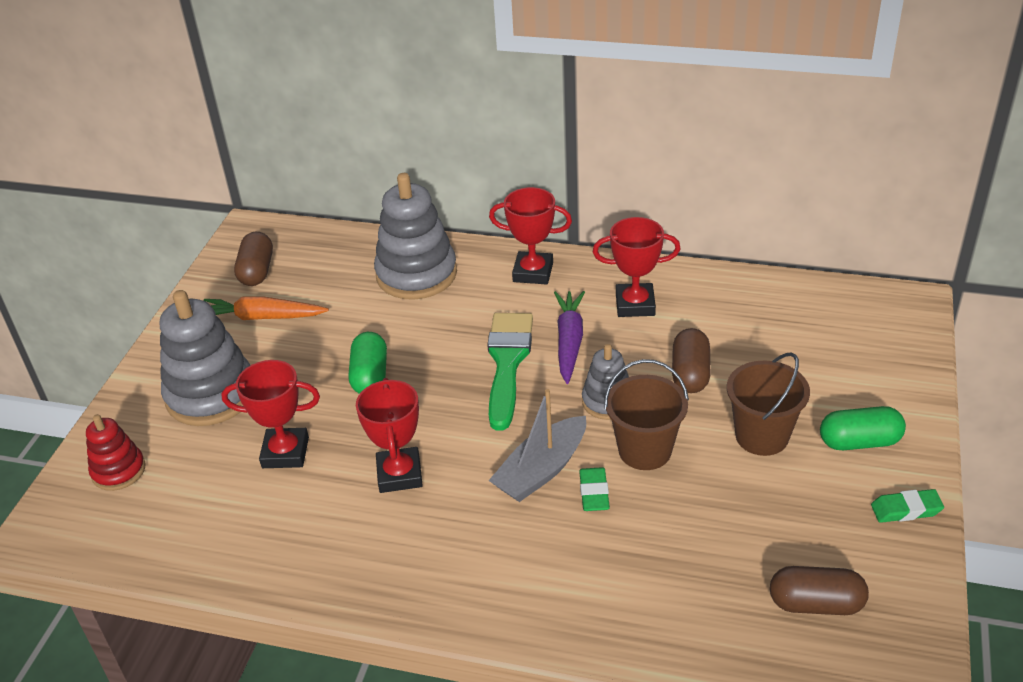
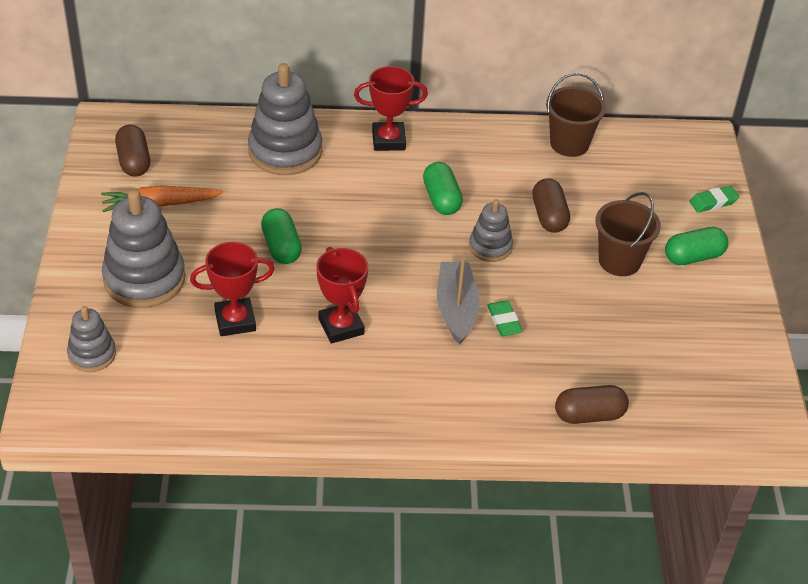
camera: 20 degrees left, 5 degrees up
red stacking toy [86,414,146,491] -> grey stacking toy [67,306,116,372]
green brush [487,313,533,431] -> none
grey boat [489,389,586,502] -> grey boat turned 150 degrees clockwise [437,257,479,344]
purple carrot [554,291,585,384] -> green capsule [423,162,463,215]
red trophy [593,217,681,317] -> none
brown bucket [604,359,689,470] -> brown bucket moved to [546,73,606,157]
brown capsule [770,566,869,615] -> brown capsule moved to [555,385,629,424]
green eraser [871,489,944,523] -> green eraser moved to [689,186,739,213]

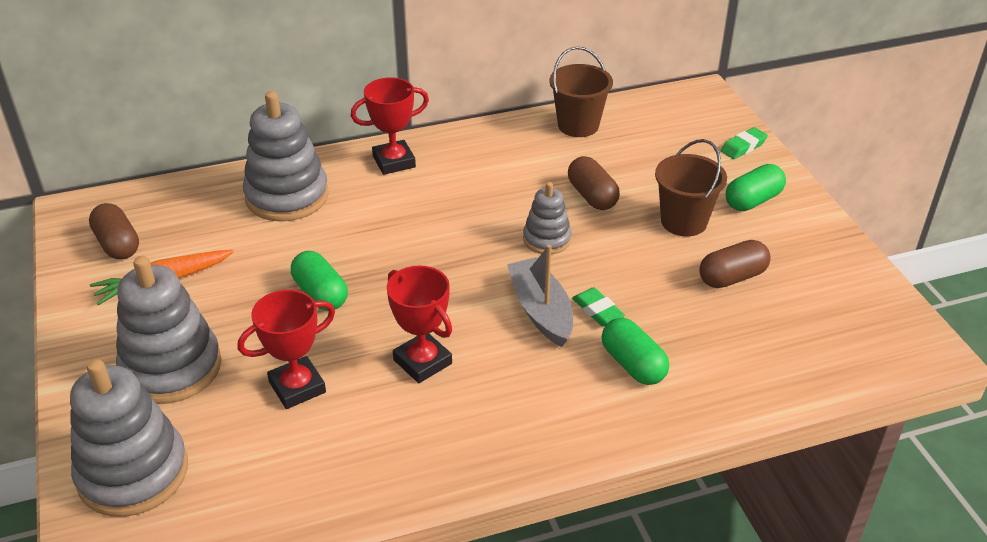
camera: 15 degrees left, 5 degrees down
grey stacking toy [67,306,116,372] -> grey stacking toy [70,359,188,517], size x1.80
green capsule [423,162,463,215] -> green capsule moved to [602,318,669,385]
brown capsule [555,385,629,424] -> brown capsule moved to [699,240,771,288]

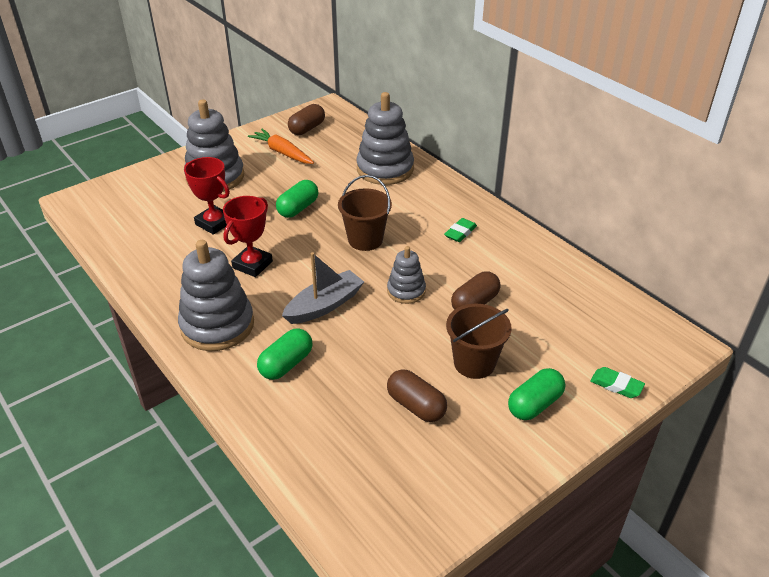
camera: 70 degrees right, 0 degrees up
grey stacking toy [70,359,188,517] -> grey stacking toy moved to [178,240,254,351]
red trophy [351,77,429,175] -> none
brown bucket [550,47,613,137] -> brown bucket moved to [338,175,392,251]
green eraser [572,287,625,326] -> green eraser moved to [444,218,477,242]
green capsule [726,164,786,211] -> green capsule turned 75 degrees counterclockwise [508,368,565,420]

